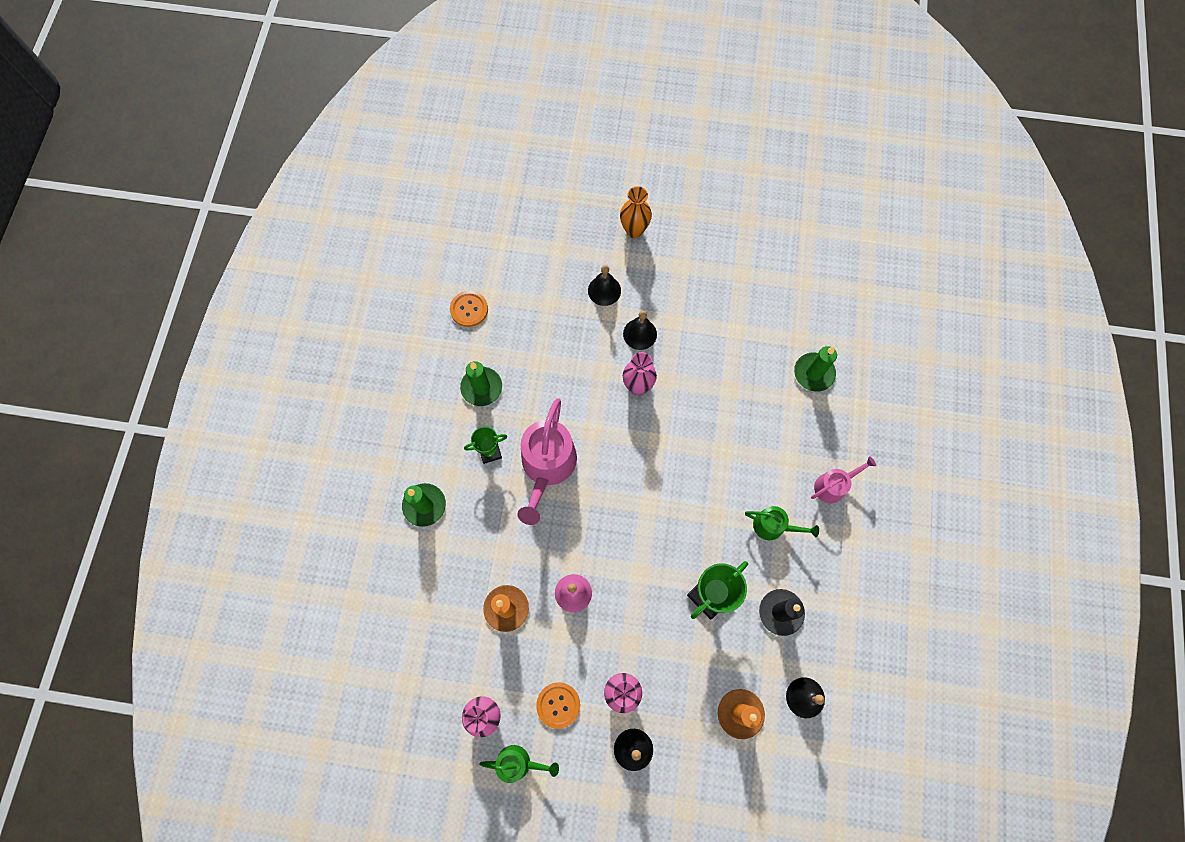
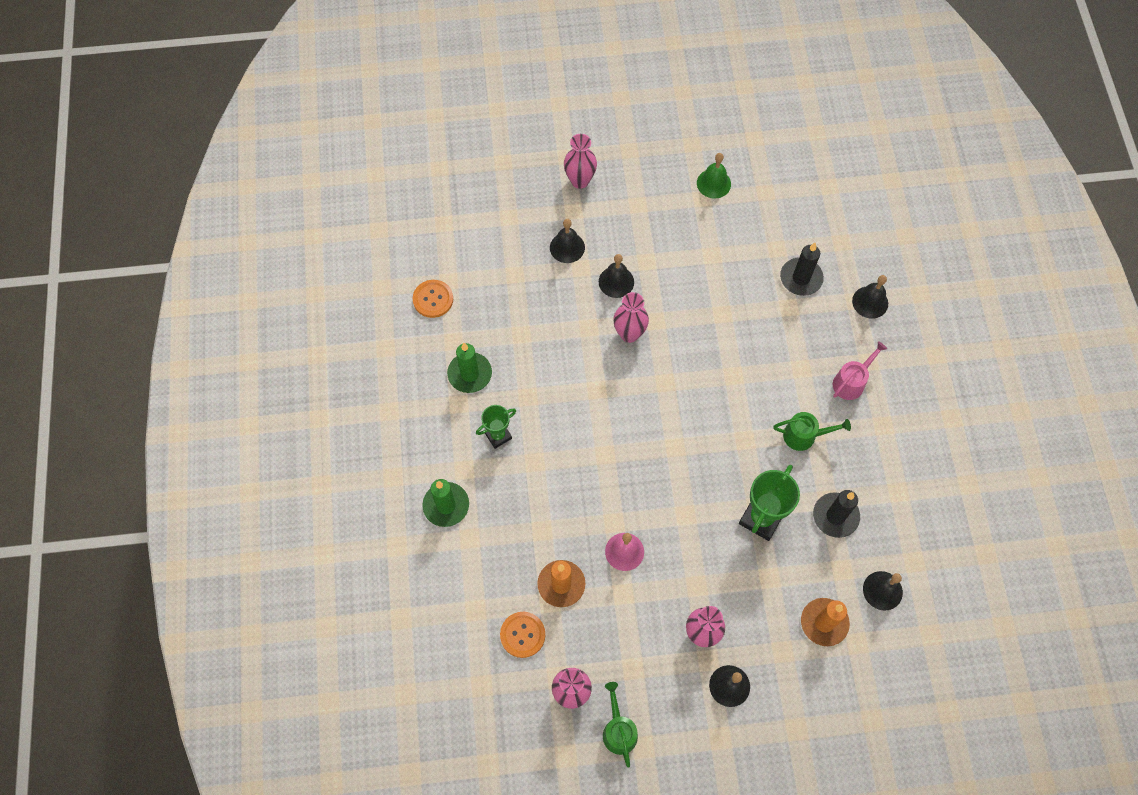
camera: 15 degrees left, 5 degrees down
green watering can [479,745,559,783] -> green watering can turned 90 degrees counterclockwise [603,682,638,767]
pink watering can [517,398,577,525] -> none
orange button [536,682,580,729] -> orange button moved to [500,612,545,658]
orange vase [620,186,652,238] -> pink vase [564,134,597,189]
green candle [794,346,837,392] -> black candle [780,243,824,296]
none -> green bell [697,153,731,199]
none -> black bell [852,275,888,319]

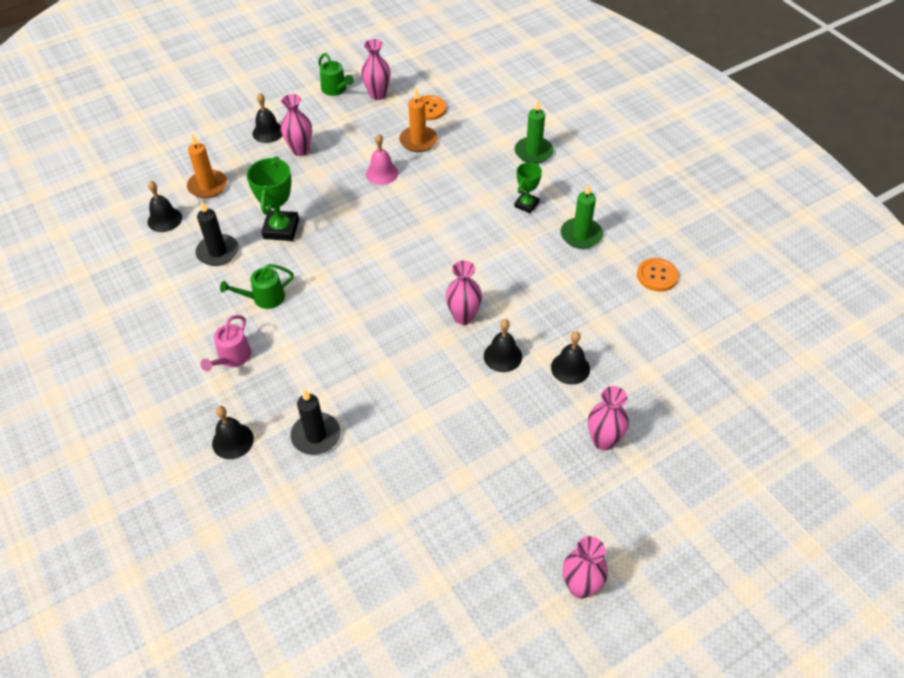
camera: 155 degrees right, 15 degrees down
green bell [697,153,731,199] -> none
none -> pink vase [563,536,608,599]

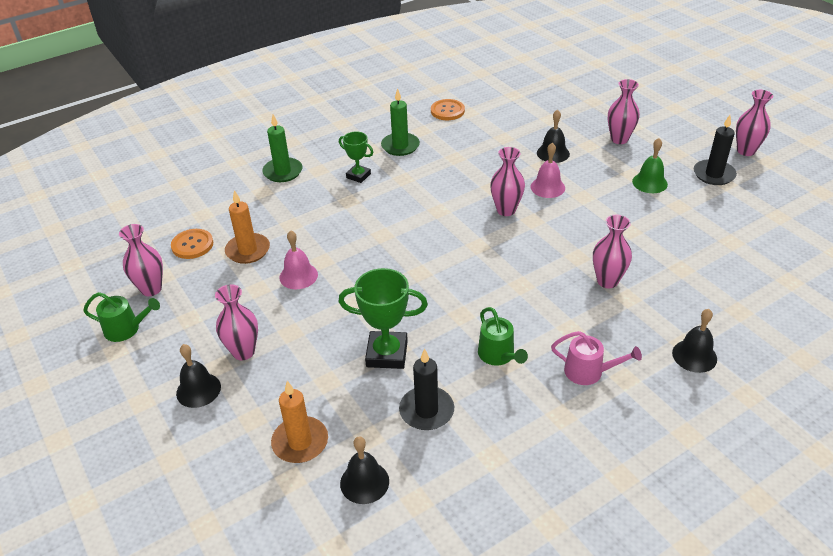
camera: 90 degrees left, 10 degrees down
black candle [290,389,340,455] -> black candle moved to [694,115,737,185]
green watering can [318,53,354,96] -> green watering can turned 45 degrees clockwise [83,292,160,342]
black bell [484,319,522,372] -> pink bell [531,143,565,198]
none -> pink vase [593,214,632,289]
none -> green bell [632,138,668,193]

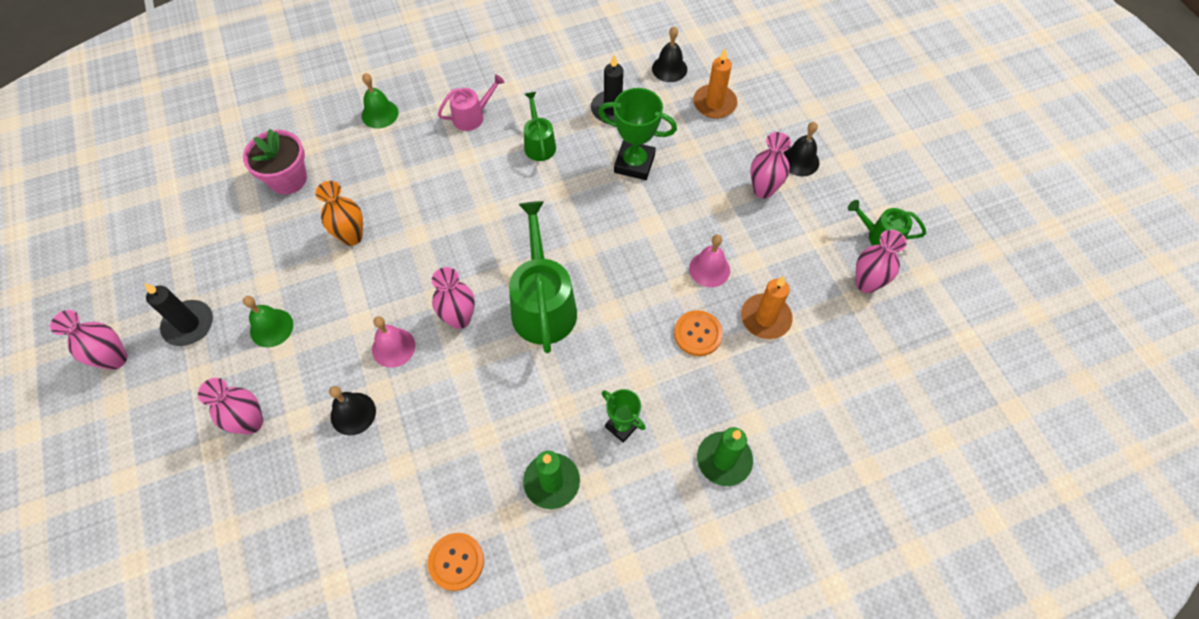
camera: 170 degrees left, 20 degrees up
orange button [171,229,213,259] -> orange button moved to [674,310,723,356]
pink watering can [551,331,642,385] -> pink watering can turned 120 degrees clockwise [437,74,505,131]
pink vase [593,214,632,289] -> none
black bell [672,309,717,373] -> green bell [362,73,398,129]
none -> pink flower pot [243,129,307,194]
none -> orange vase [315,181,363,246]
none -> green watering can [509,201,577,353]

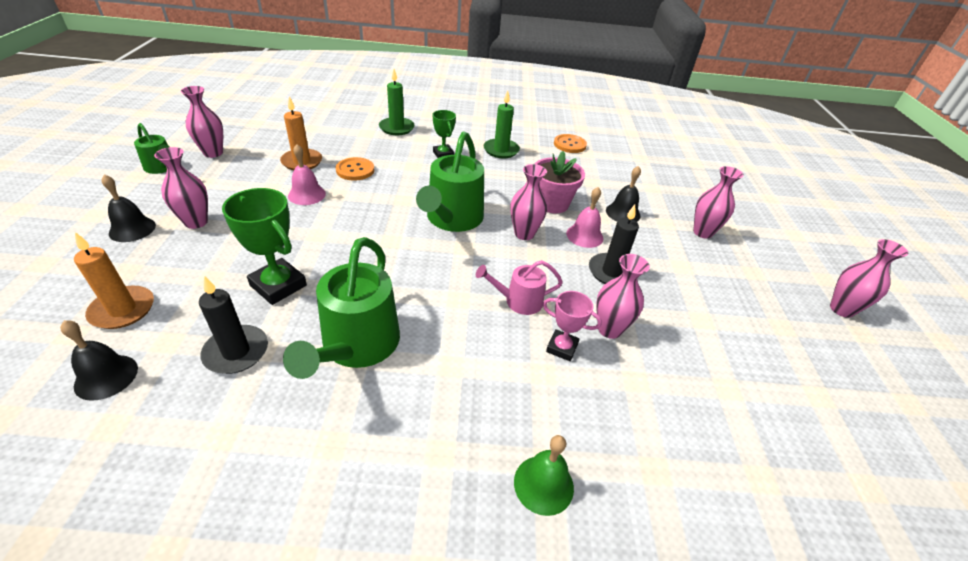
camera: 160 degrees left, 20 degrees down
black candle [144,283,213,346] -> black candle moved to [589,205,639,284]
pink flower pot [243,129,307,194] -> pink flower pot moved to [535,151,585,213]
green bell [243,296,293,347] -> none
orange vase [315,181,363,246] -> pink vase [596,254,650,339]
pink watering can [437,74,505,131] -> pink watering can moved to [476,260,563,315]
green watering can [524,92,556,161] -> green watering can [283,237,400,379], size x1.84
none -> pink trophy [543,291,602,361]

